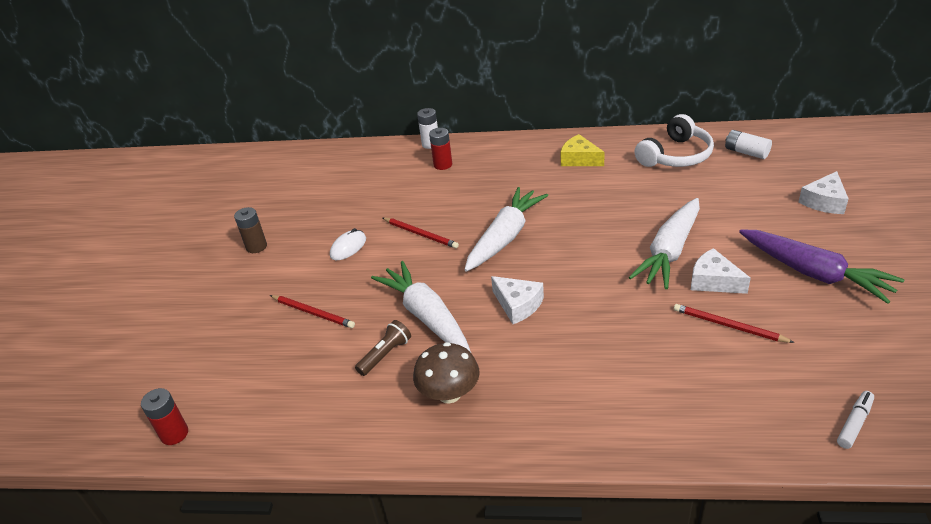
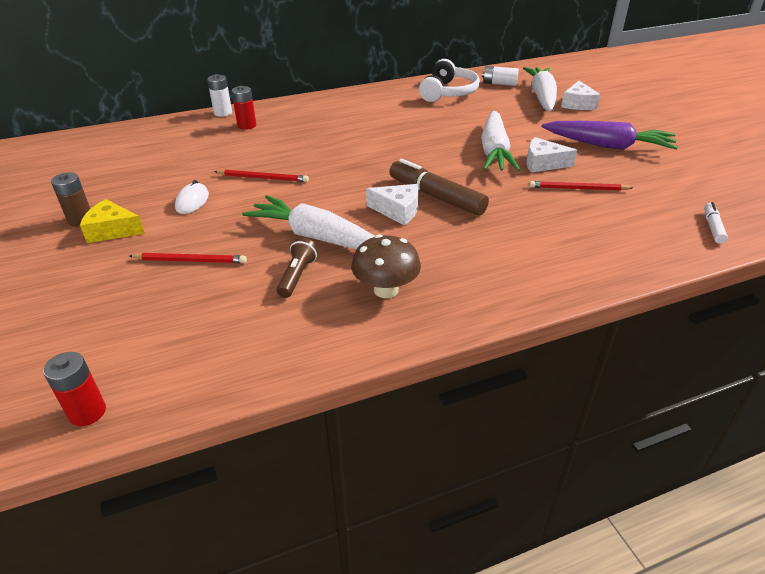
camera: 30 degrees left, 0 degrees up
white carrot [464,187,548,272] -> white carrot moved to [523,67,557,111]
yellow cheese [561,134,605,166] -> yellow cheese moved to [80,199,145,243]
none -> brown marker [389,159,489,216]

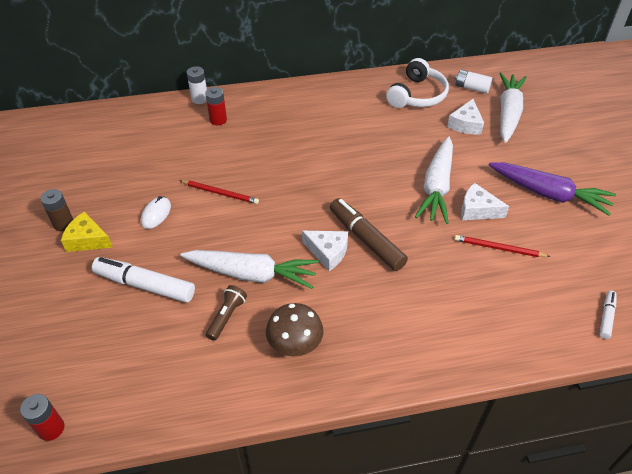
camera: 10 degrees right, 10 degrees up
red pencil [130,253,247,263] -> white marker [92,257,195,303]
white carrot [242,195,375,249] -> white carrot turned 150 degrees clockwise [180,250,319,289]
white cheese [561,81,600,110] -> white cheese moved to [447,99,484,134]

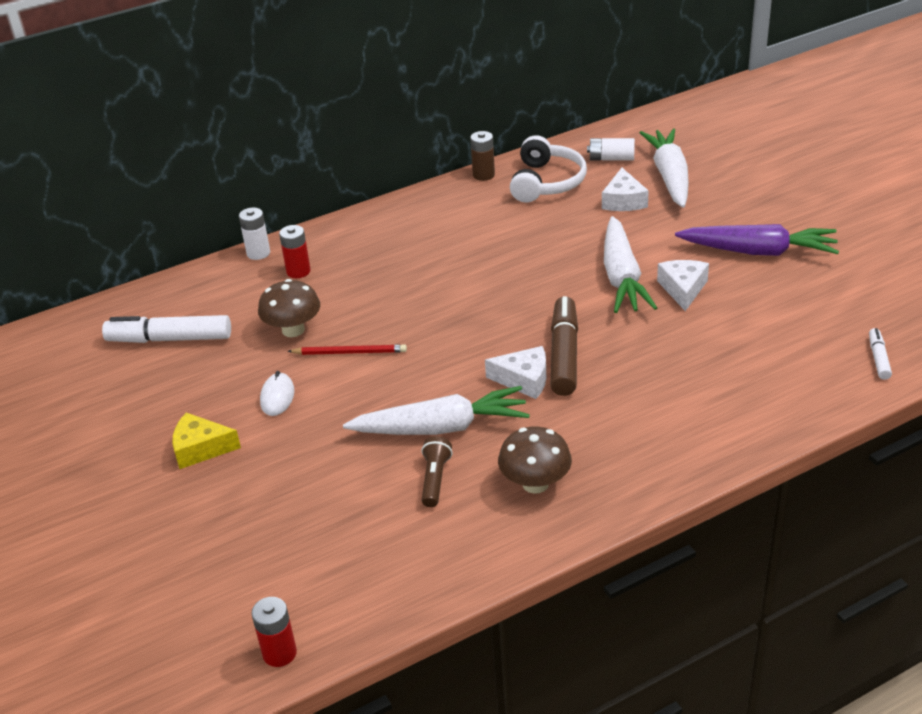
camera: 15 degrees left, 10 degrees down
brown battery [40,189,73,231] -> brown battery moved to [470,131,495,181]
white marker [92,257,195,303] -> white marker moved to [102,315,231,343]
brown marker [330,198,408,271] -> brown marker turned 60 degrees clockwise [551,296,578,396]
red pencil [455,235,551,257] -> none
white cheese [461,183,509,220] -> white cheese turned 90 degrees clockwise [657,260,709,311]
none -> brown mushroom [258,279,320,337]

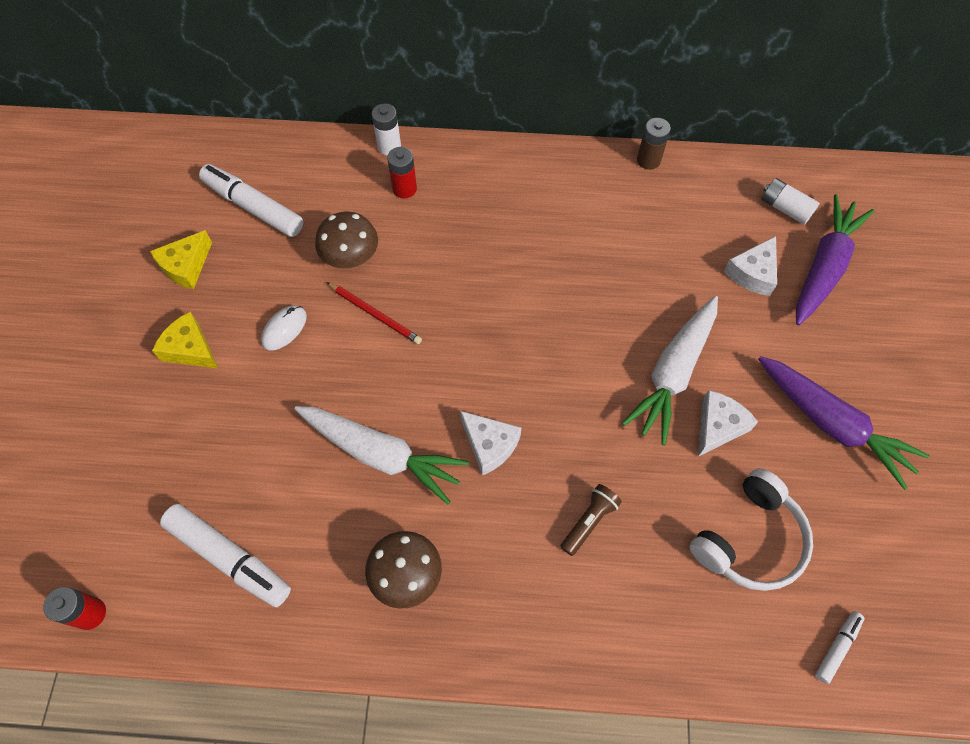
camera: 30 degrees right, 25 degrees up
brown flashlight [421,436,452,507] -> brown flashlight moved to [560,484,622,556]
white headphones [510,135,587,203] -> white headphones moved to [690,468,813,591]
brown marker [551,296,578,396] -> none
white carrot [640,128,689,208] -> purple carrot [796,194,874,325]
none -> yellow cheese [150,230,212,289]
none -> white marker [160,504,291,607]

